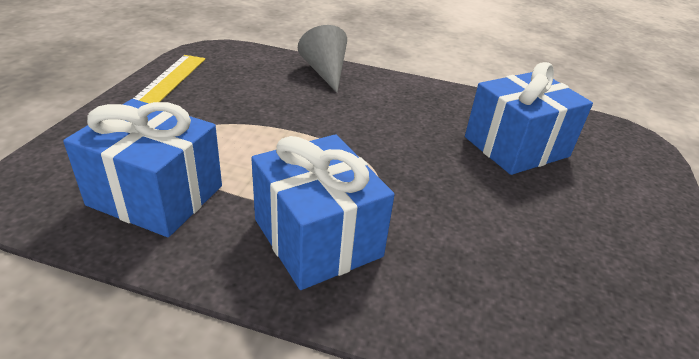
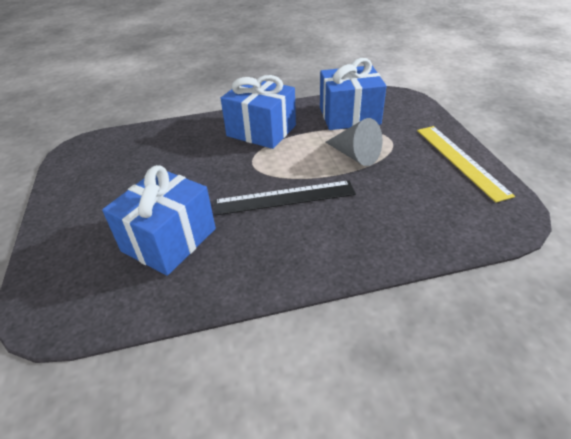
camera: 155 degrees right, 5 degrees up
grey cone [298,25,347,92] -> grey cone moved to [325,118,383,166]
none -> black ruler [214,180,356,215]

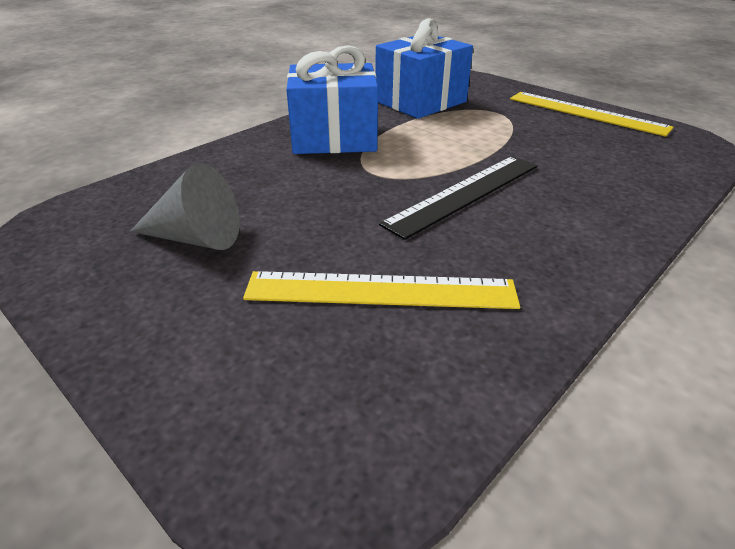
camera: 35 degrees left, 5 degrees down
blue gift [102,165,216,276] -> yellow ruler [243,271,520,309]
grey cone [325,118,383,166] -> grey cone moved to [130,163,240,250]

